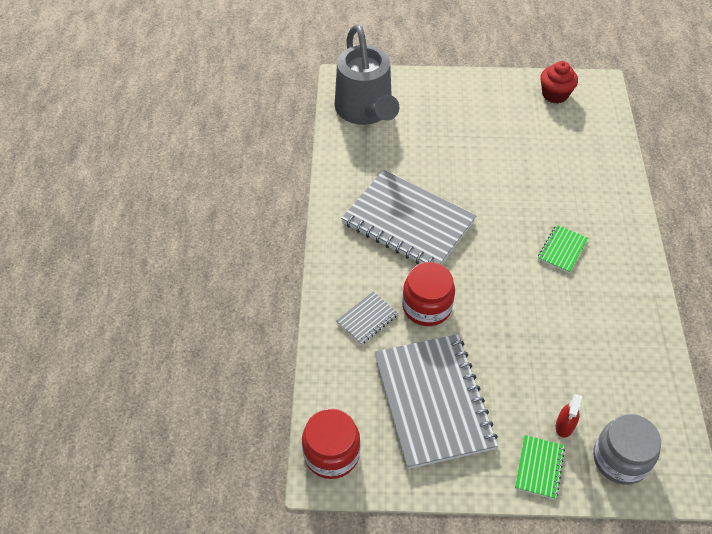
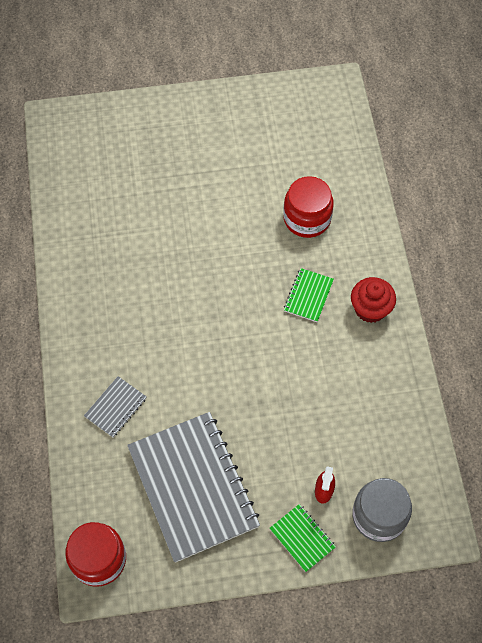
camera: 10 degrees left, 10 degrees up
grey watering can [335,24,399,125] -> none
grey notebook [341,170,476,265] -> none
red jar [402,262,455,326] -> red jar moved to [283,176,334,238]
green notebook [515,435,565,499] -> green notebook turned 45 degrees counterclockwise [269,504,336,572]
red cupcake [540,61,578,103] -> red cupcake moved to [351,277,396,323]

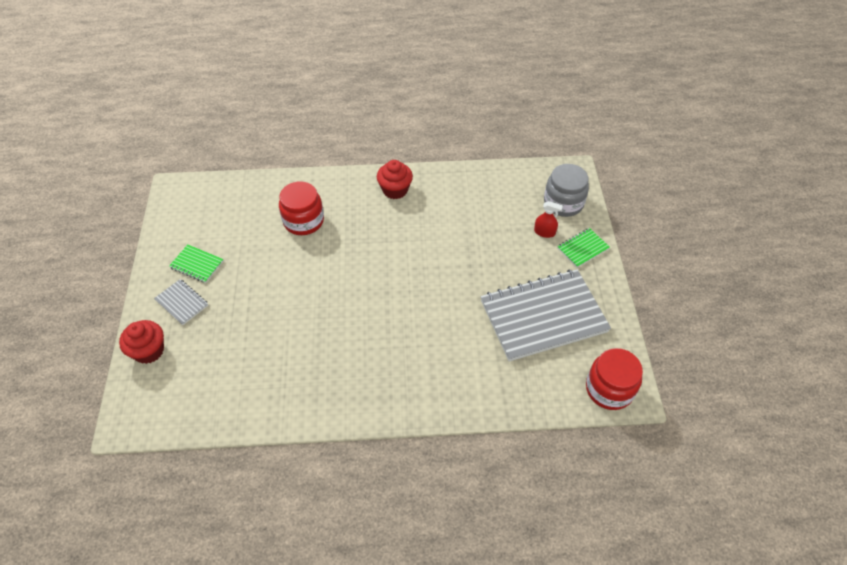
camera: 85 degrees left, 10 degrees down
grey notebook [84,376,147,437] -> grey notebook moved to [154,279,208,325]
green notebook [284,268,334,322] -> green notebook moved to [169,244,223,283]
none -> red cupcake [119,320,164,364]

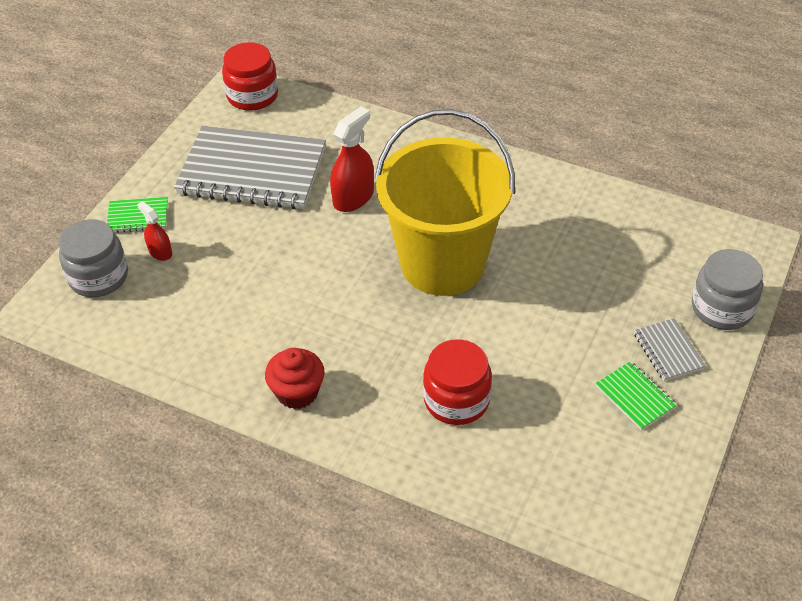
camera: 150 degrees left, 5 degrees down
red cupcake [119,320,164,364] -> grey jar [692,249,763,330]
none -> red spray bottle [330,106,374,212]
none -> yellow bucket [375,109,515,296]

